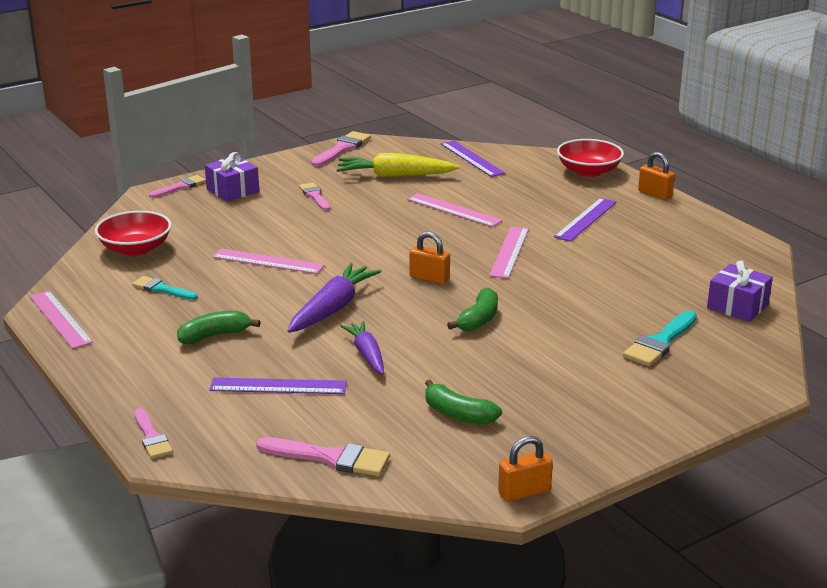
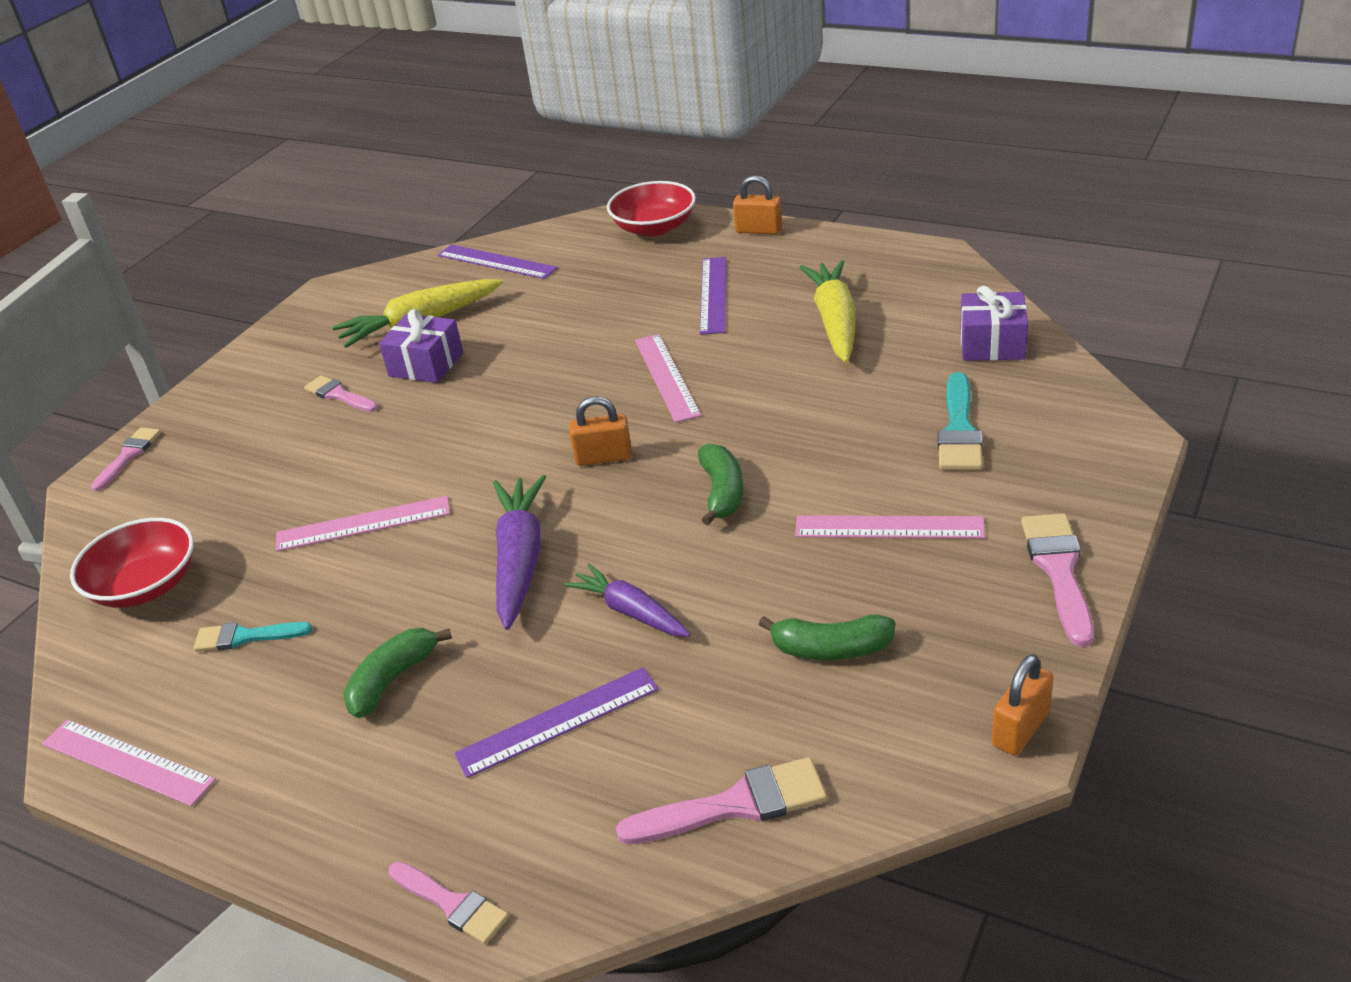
camera: 25 degrees left, 10 degrees up
purple gift [205,152,259,202] -> purple gift moved to [379,309,463,383]
pink brush [311,131,371,167] -> pink brush moved to [1021,513,1094,647]
pink ruler [407,193,503,227] -> pink ruler moved to [795,515,985,538]
none -> yellow carrot [800,260,856,363]

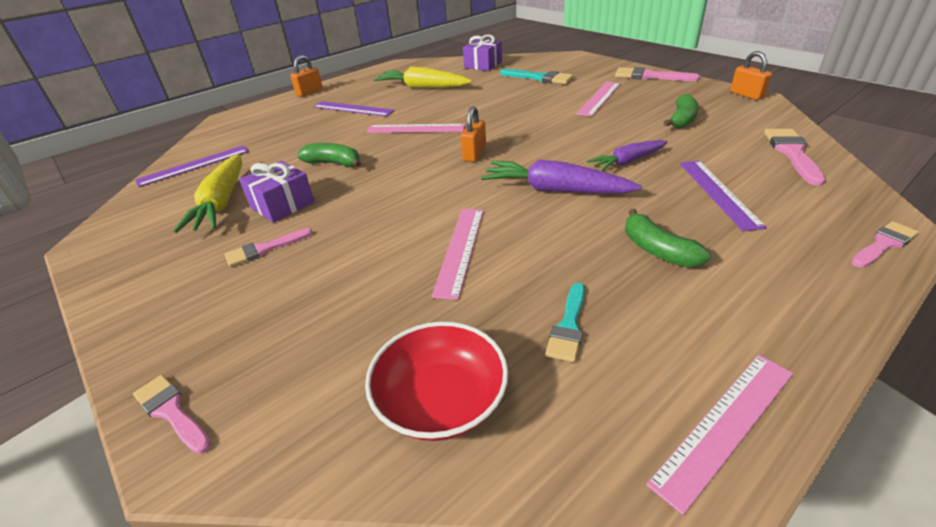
camera: 70 degrees left, 0 degrees up
red bowl [607,181,696,237] -> none
green banana [698,443,743,525] -> green banana moved to [297,143,361,167]

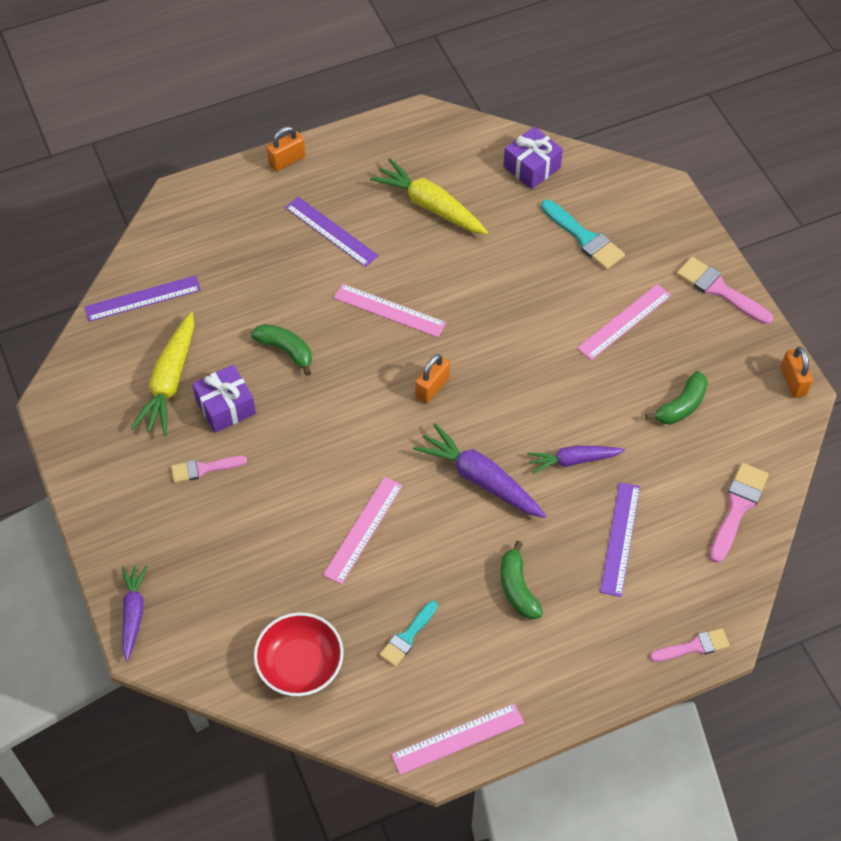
camera: 15 degrees right, 20 degrees up
pink brush [133,375,211,454] -> purple carrot [122,566,148,661]

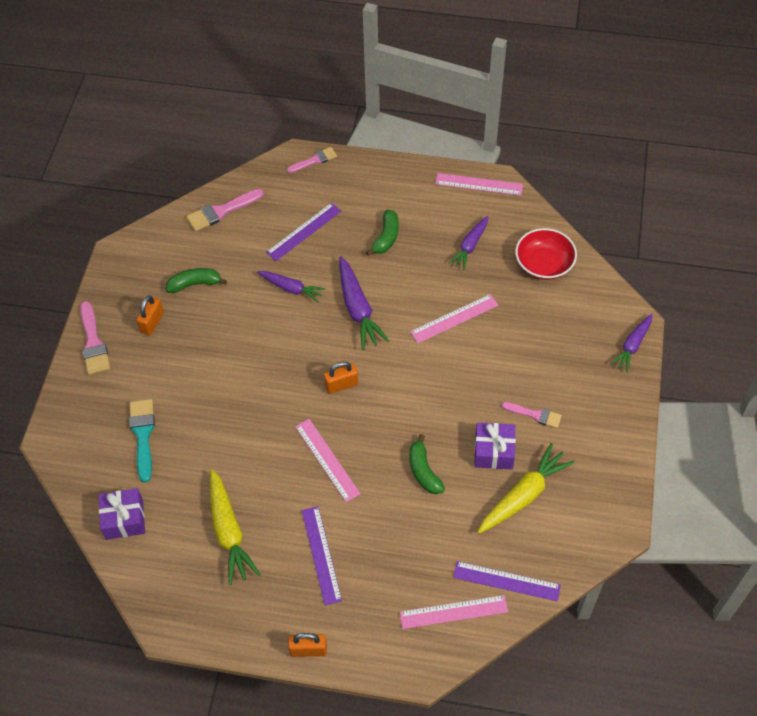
camera: 145 degrees left, 0 degrees up
turquoise brush [379,601,438,667] -> purple carrot [448,216,488,270]
pink ruler [577,284,671,360] -> pink ruler moved to [400,595,508,629]
pink brush [650,628,730,662] -> pink brush turned 135 degrees clockwise [287,147,337,173]
orange padlock [781,347,813,398] -> orange padlock moved to [136,295,164,335]

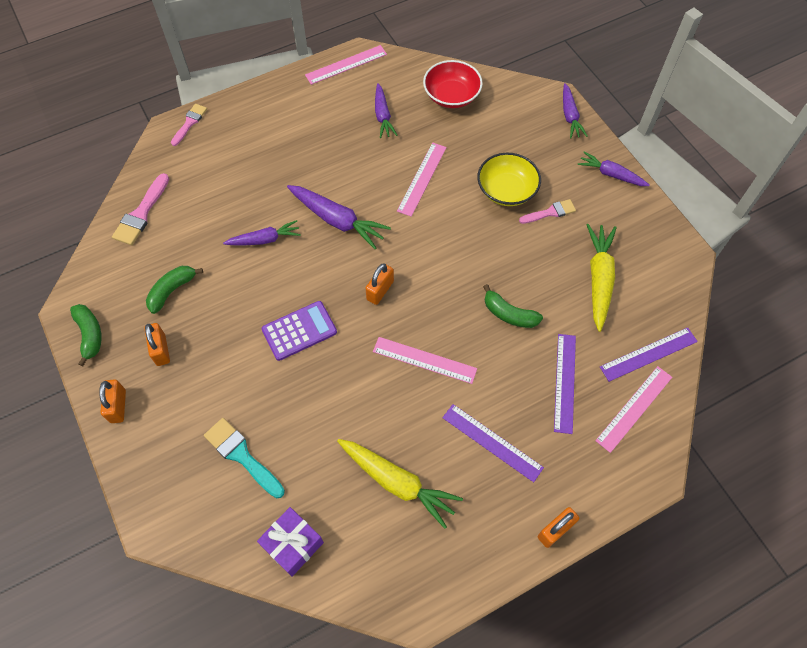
camera: 40 degrees left, 5 degrees up
pink brush [80,301,110,375] -> orange padlock [99,379,126,423]
purple ruler [266,203,341,261] -> purple ruler moved to [554,334,576,434]
green banana [366,209,399,256] -> green banana moved to [70,304,102,366]
purple gift [474,423,516,470] -> none
none -> purple calculator [262,301,337,361]
none -> yellow bowl [477,153,541,206]
none -> purple carrot [578,152,650,186]

